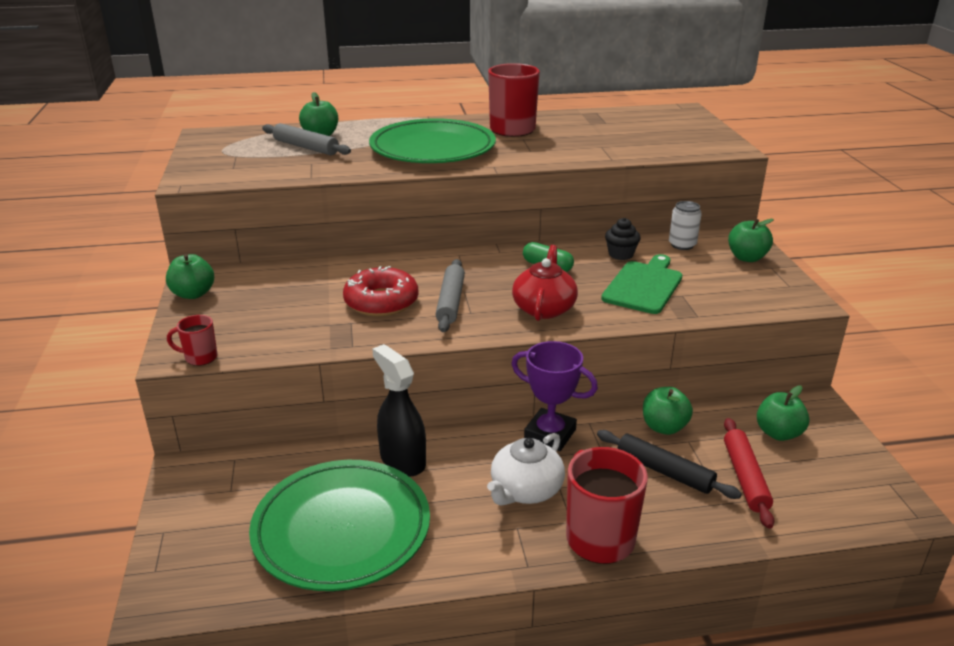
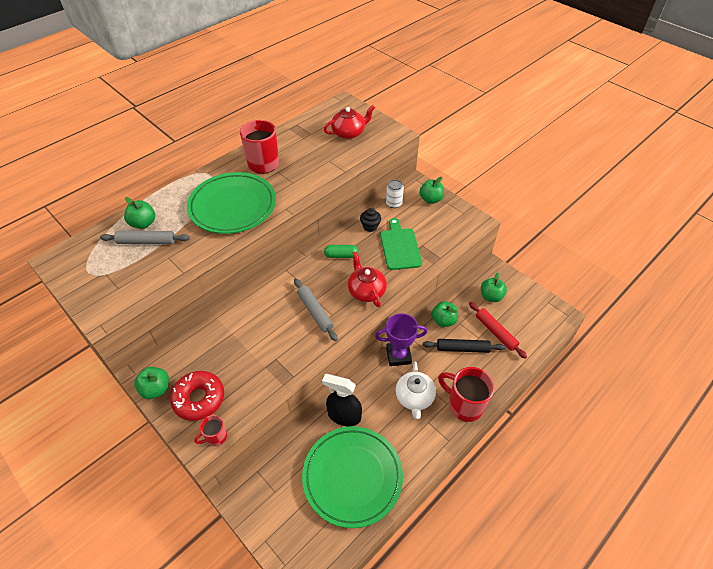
camera: 35 degrees left, 20 degrees up
red donut [343,266,419,317] -> red donut moved to [170,371,224,421]
none -> red teapot [324,105,375,139]

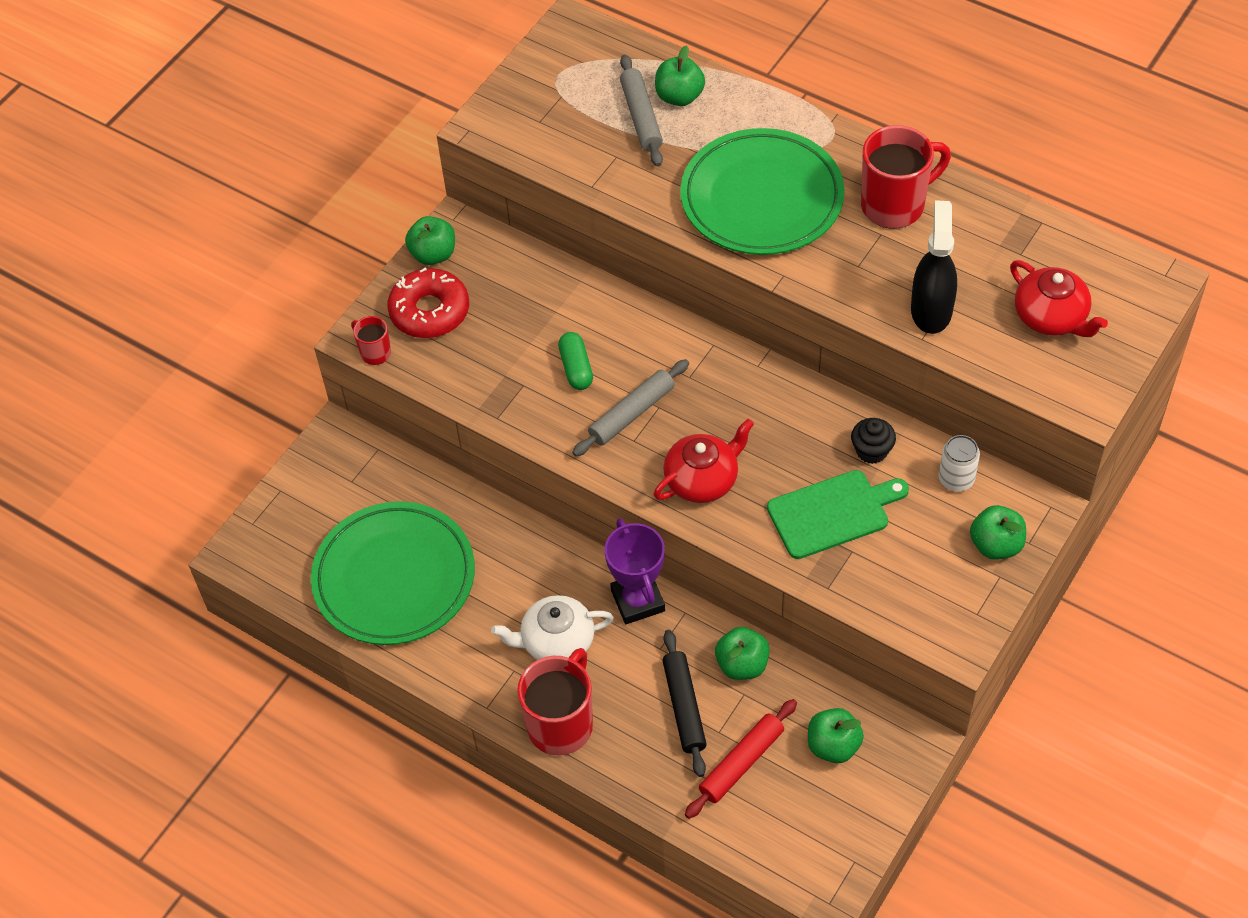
camera: 80 degrees right, 5 degrees up
black spray bottle [322,374,362,426] -> black spray bottle moved to [911,200,957,334]
green capsule [324,245,359,258] -> green capsule moved to [558,332,593,390]

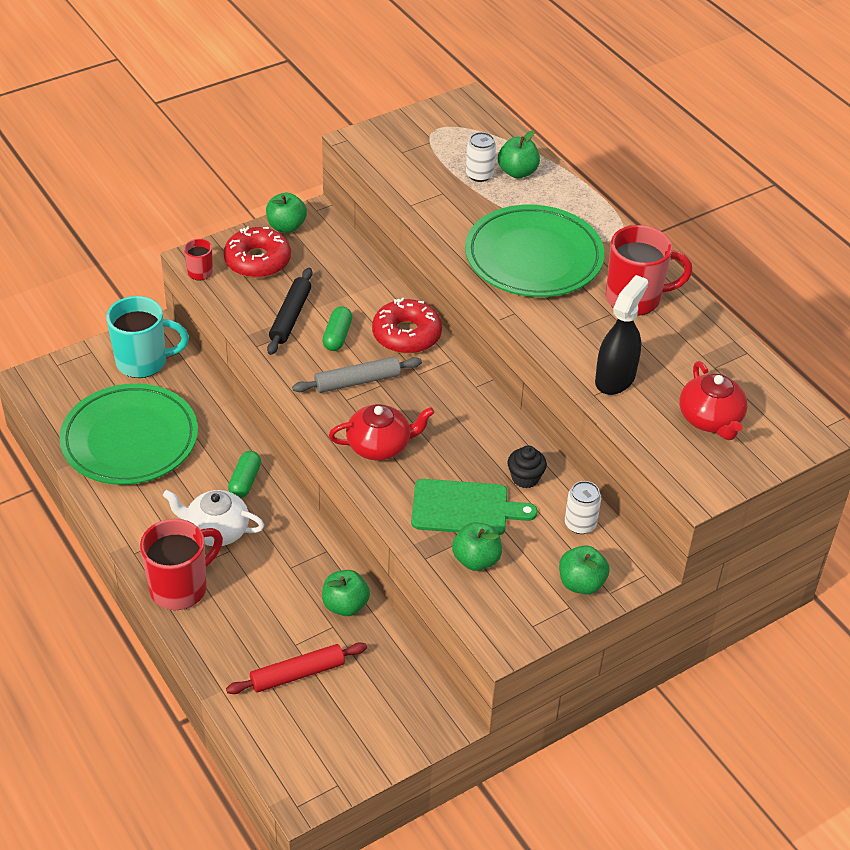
camera: 20 degrees right, 10 degrees down
purple trophy [604,518,665,624] -> none
grey rolling pin [620,54,663,166] -> white can [466,132,496,182]
black rolling pin [662,630,707,777] -> black rolling pin moved to [267,268,313,355]
green apple [808,708,864,763] -> green apple moved to [452,522,502,571]
none -> turquoise mug [106,296,189,378]
none -> green capsule [228,451,261,498]
none -> red donut [372,297,442,354]

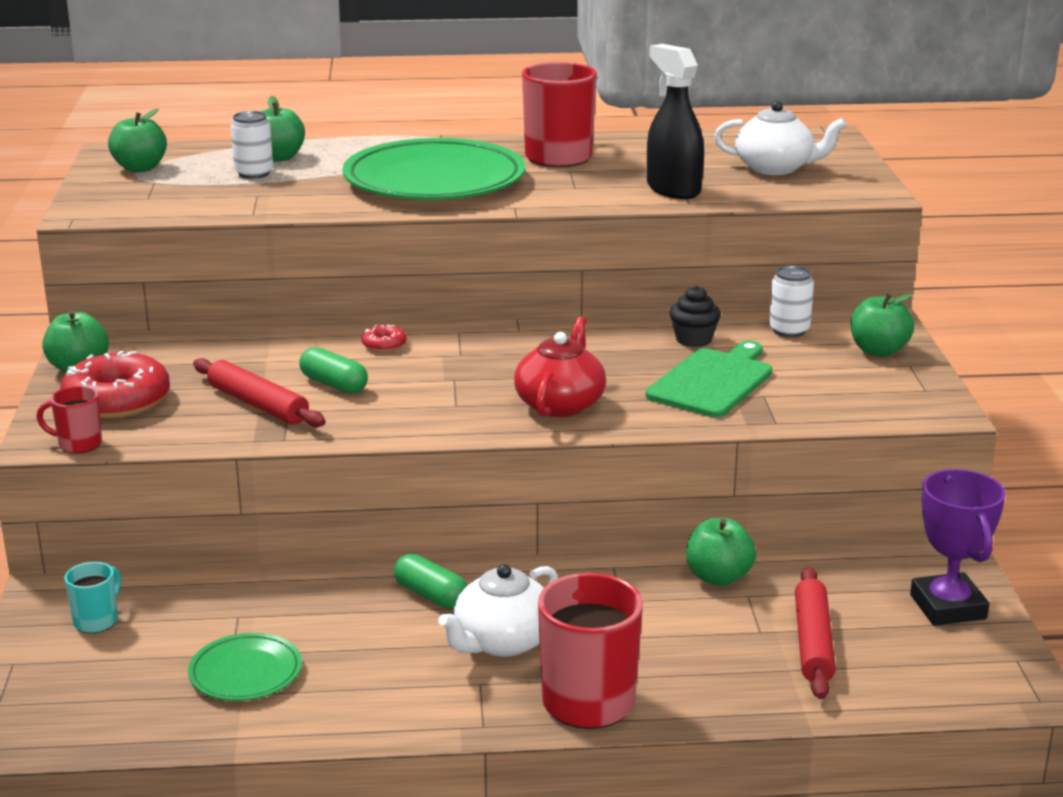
camera: 60 degrees left, 20 degrees down
green plate [59,383,198,485] -> green plate [188,633,302,701], size x0.47
turquoise mug [106,296,189,378] -> turquoise mug [64,562,121,633], size x0.50
black rolling pin [267,268,313,355] -> red rolling pin [193,358,326,427]
grey rolling pin [292,357,422,393] -> none
red donut [372,297,442,354] -> red donut [362,324,406,352], size x0.45
green apple [452,522,502,571] -> green apple moved to [108,109,167,172]
red teapot [679,361,748,440] -> white teapot [714,101,847,175]
none -> purple trophy [910,469,1006,626]

